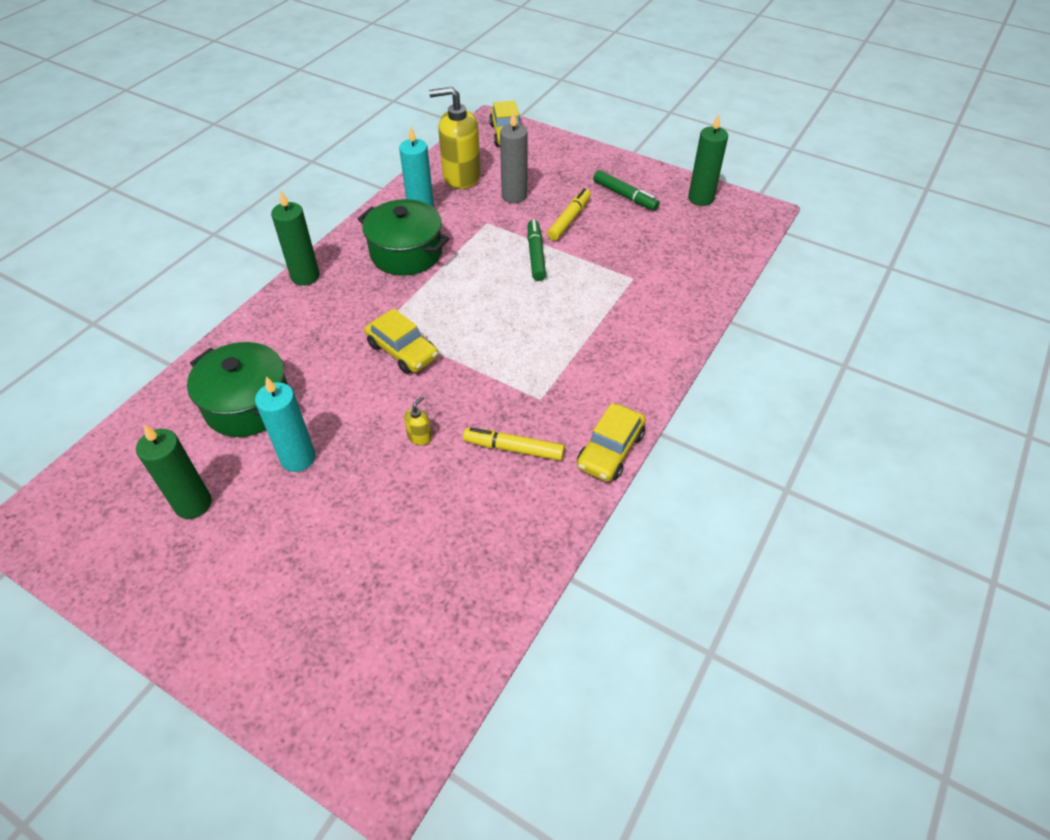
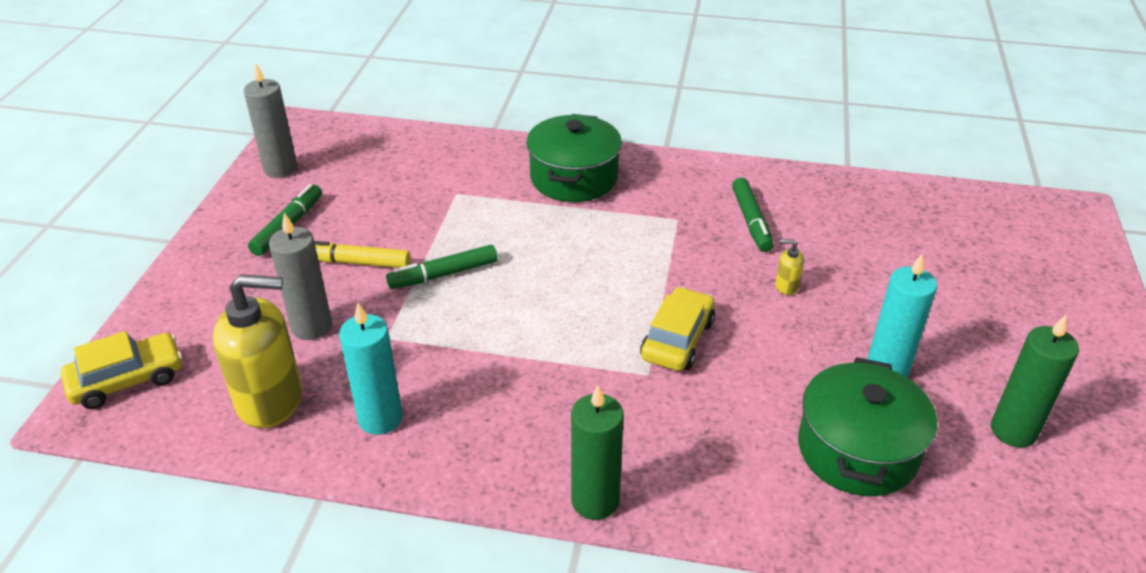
camera: 110 degrees left, 10 degrees down
green pot [358,199,449,276] -> green pot moved to [526,114,622,202]
yellow soap dispenser [429,87,481,189] -> yellow soap dispenser turned 75 degrees counterclockwise [213,275,302,428]
yellow marker [463,428,565,461] -> green marker [732,178,774,252]
yellow car [577,403,646,482] -> none
green candle [688,114,728,206] -> grey candle [244,63,297,178]

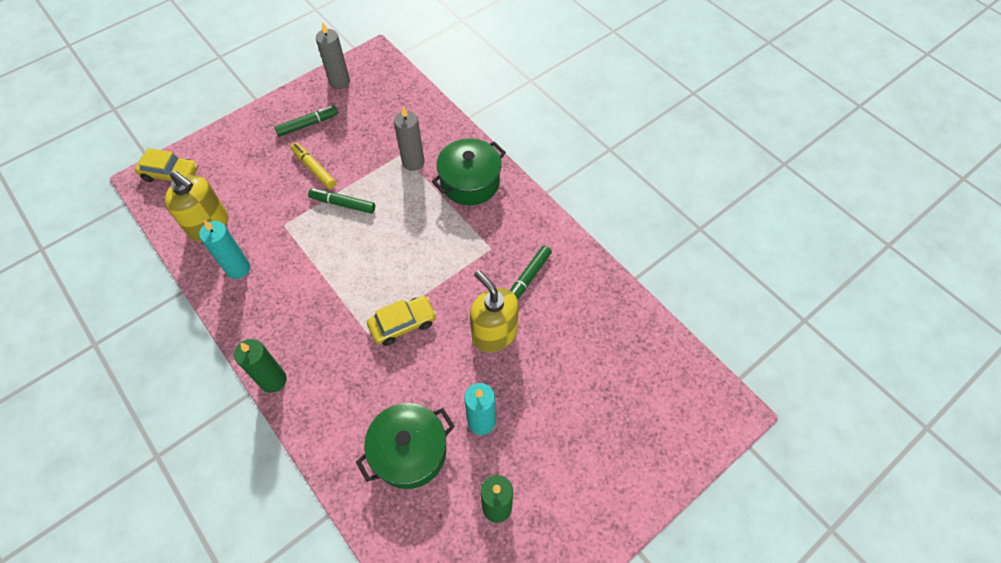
camera: 40 degrees right, 20 degrees up
grey candle [269,213,332,340] -> grey candle moved to [394,106,425,171]
yellow soap dispenser [775,239,804,295] -> yellow soap dispenser [470,270,519,352], size x2.44

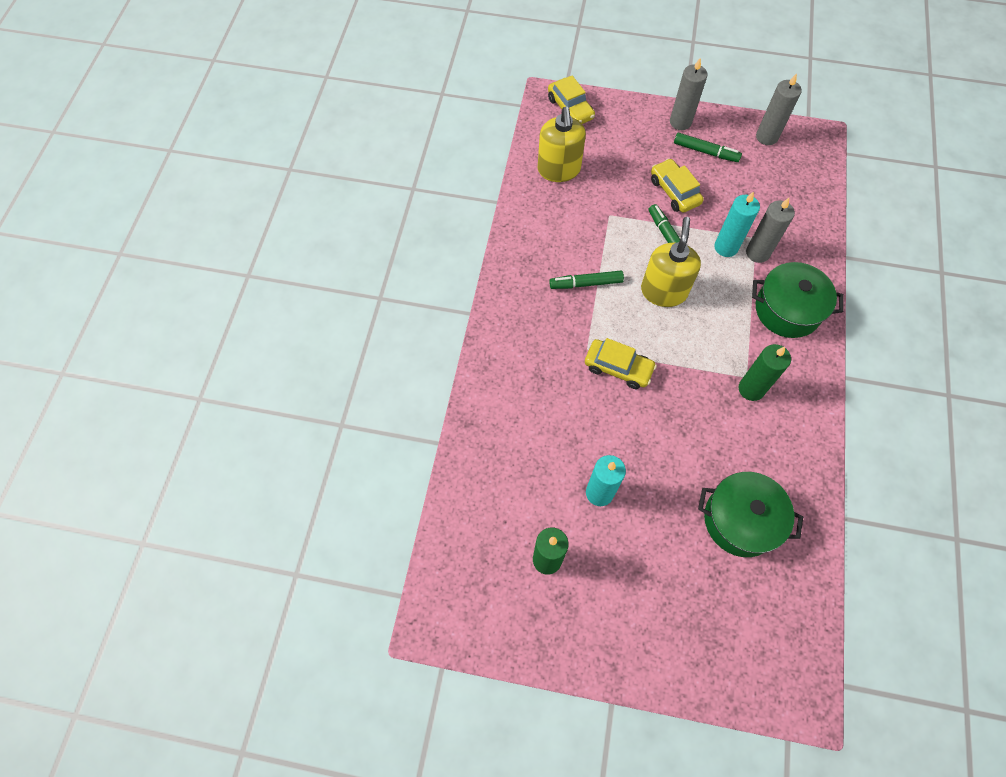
camera: 50 degrees right, 5 degrees up
turquoise candle [199,220,250,279] -> turquoise candle moved to [714,191,760,257]
green candle [234,339,287,393] -> green candle moved to [739,344,791,401]
yellow marker [291,143,336,189] -> yellow car [651,158,704,213]
green pot [356,403,455,489] -> green pot moved to [698,472,803,557]
yellow soap dispenser [470,270,519,352] -> yellow soap dispenser moved to [641,217,701,307]
green marker [510,245,552,300] -> green marker moved to [549,271,624,289]
none -> grey candle [670,58,707,130]

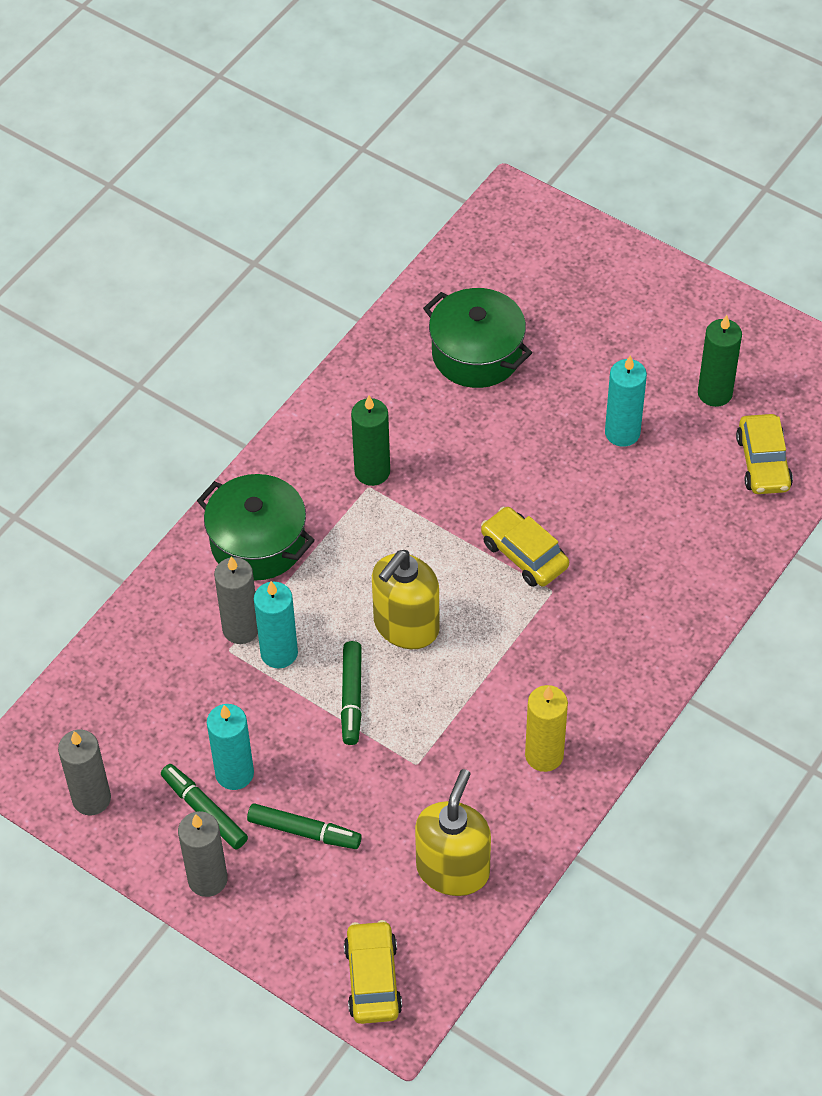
camera: 155 degrees left, 10 degrees down
green marker [549,271,624,289] -> green marker moved to [247,803,362,849]
yellow car [651,158,704,213] -> yellow car moved to [736,414,793,494]
none -> turquoise candle [207,704,254,790]
none -> yellow candle [525,685,568,772]

